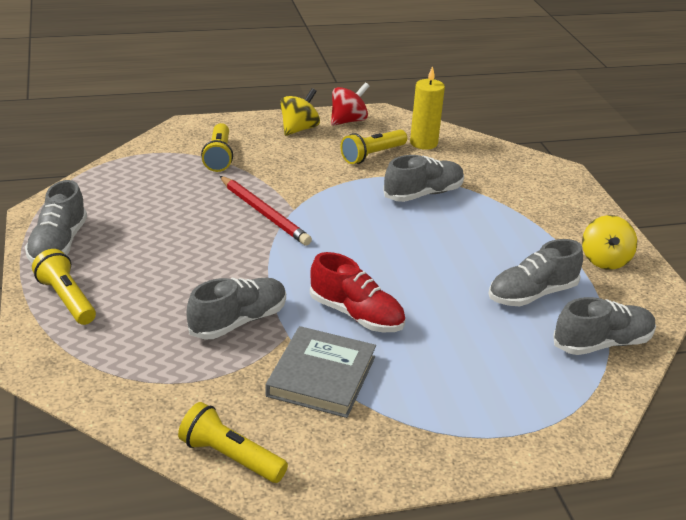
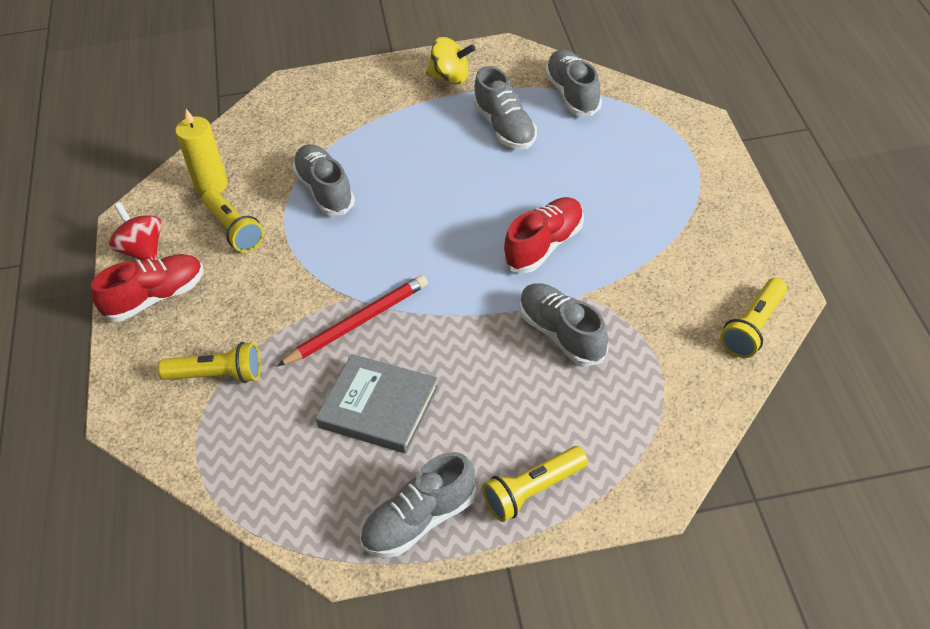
camera: 80 degrees left, 15 degrees up
grey shoe [25,180,87,263] -> grey shoe turned 135 degrees clockwise [360,452,477,557]
grey book [265,326,376,418] -> grey book moved to [316,354,439,454]
yellow spinning top [280,88,320,136] -> red shoe [91,254,203,322]

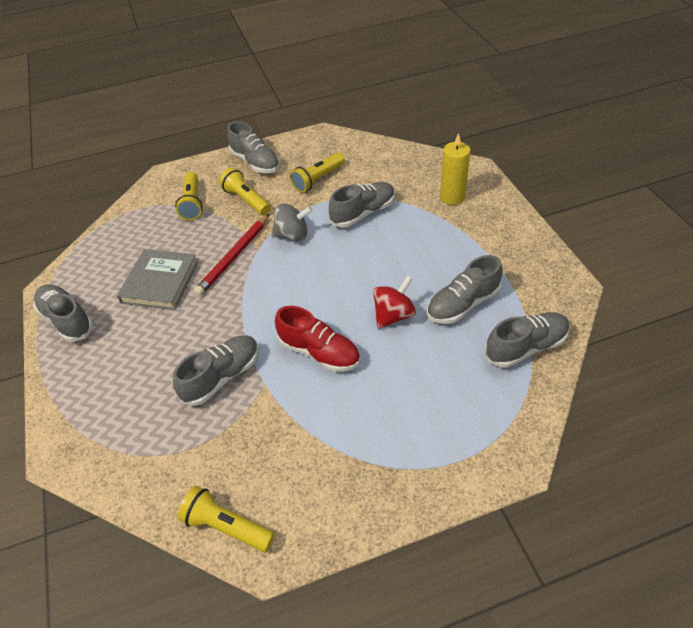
camera: 80 degrees right, 0 degrees up
red shoe [91,254,203,322] -> grey shoe [227,121,280,173]
red spinning top [109,202,162,261] -> red spinning top moved to [373,275,416,329]
yellow candle [175,109,228,195] -> yellow candle moved to [440,133,470,205]
red pencil [277,275,428,367] -> red pencil turned 75 degrees clockwise [194,214,269,296]
yellow spinning top [426,37,475,84] -> none
yellow flashlight [482,446,588,522] -> yellow flashlight moved to [219,168,271,215]
none -> grey spinning top [271,203,312,242]

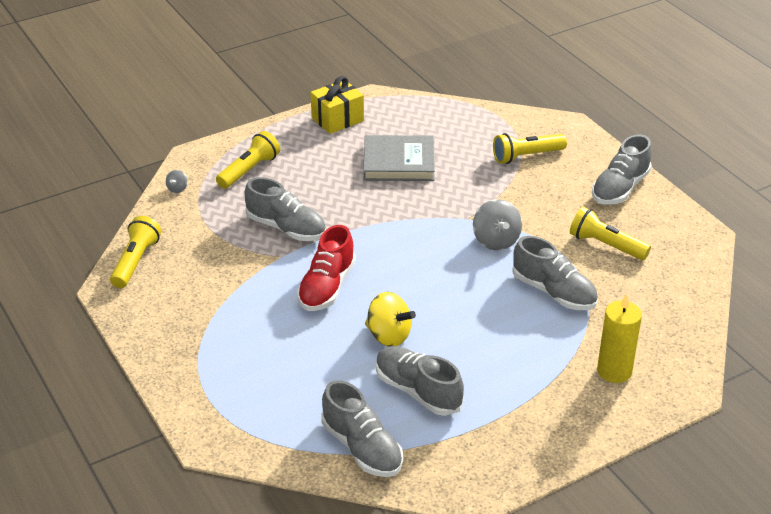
camera: 75 degrees right, 10 degrees down
grey shoe [33,284,93,342] -> yellow gift [310,76,364,134]
red pencil [194,214,269,296] -> none
yellow flashlight [219,168,271,215] -> yellow flashlight moved to [216,131,280,189]
red spinning top [373,275,416,329] -> yellow spinning top [365,292,416,347]
none -> grey spinning top [166,170,188,193]

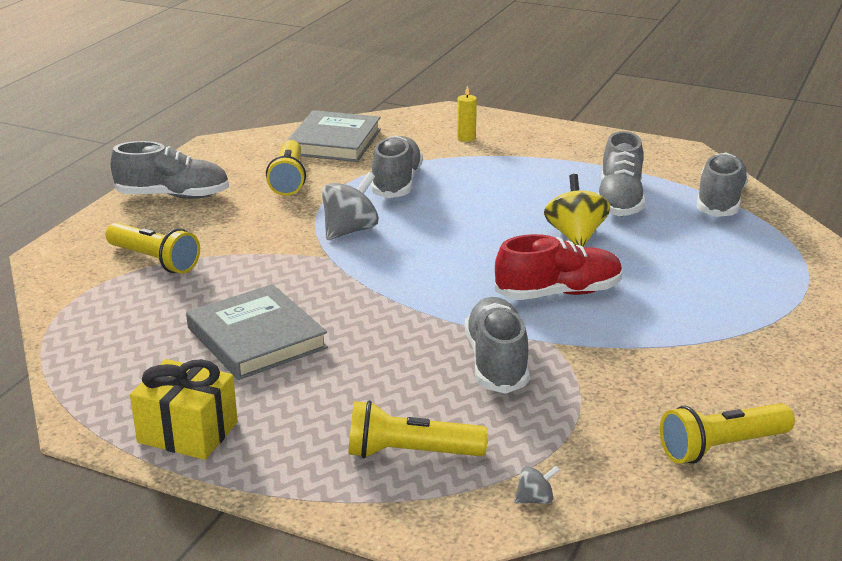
camera: 125 degrees left, 10 degrees down
yellow candle [597,294,642,383] -> yellow candle [457,85,477,142], size x0.55
none -> grey book [287,110,381,162]

